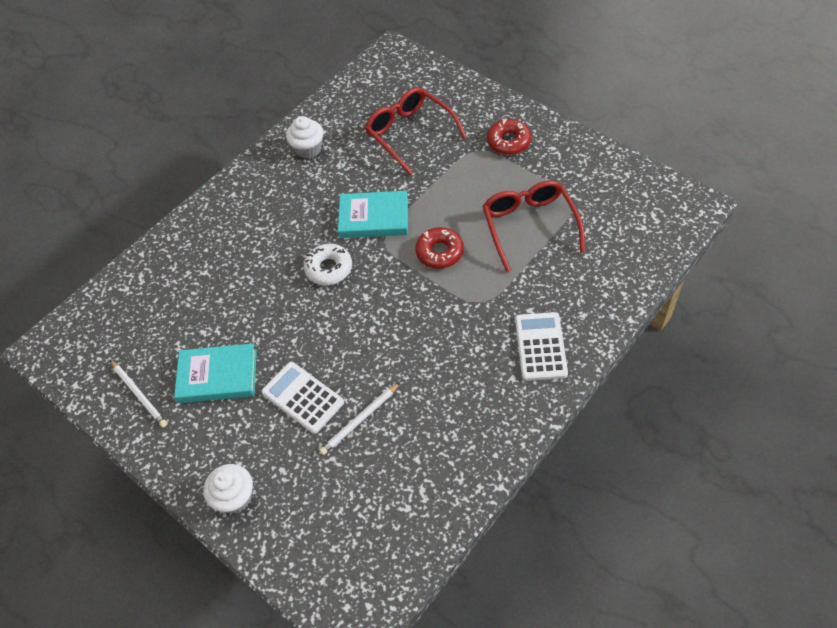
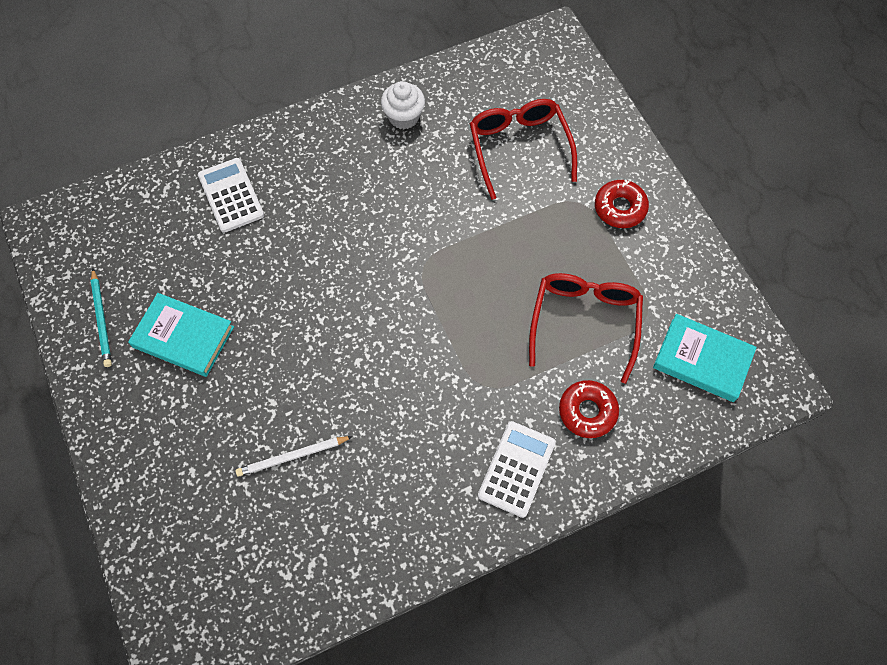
camera: 20 degrees right, 10 degrees up
white pencil [110,360,167,427] -> turquoise pencil [91,268,112,367]
white cupcake [203,464,253,514] -> none
white calculator [261,362,344,434] -> white calculator moved to [198,158,264,233]
white donut [304,244,352,285] -> none
turquoise book [338,191,408,238] -> turquoise book moved to [653,314,757,402]
red donut [415,227,464,269] -> red donut moved to [559,380,619,438]

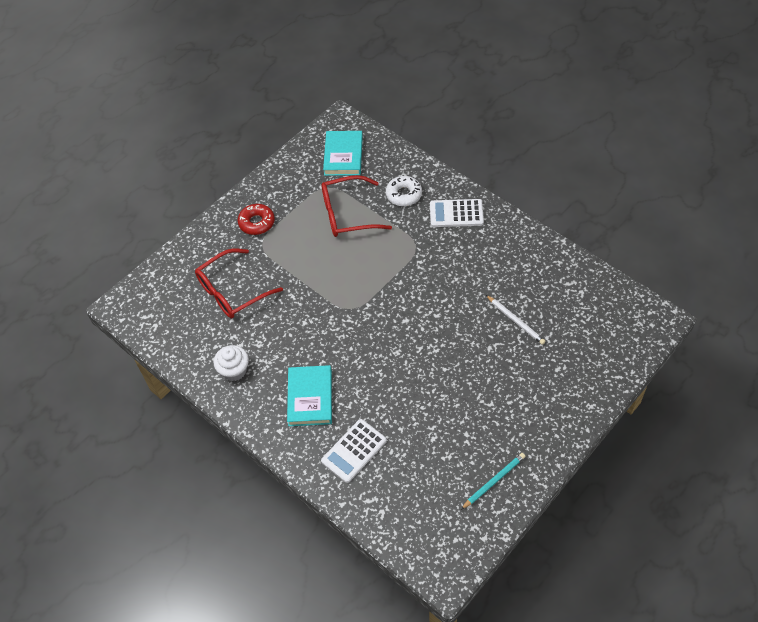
camera: 110 degrees left, 10 degrees down
turquoise book [128,293,234,377] -> turquoise book moved to [287,365,332,426]
red donut [559,380,619,438] -> white donut [386,176,422,206]

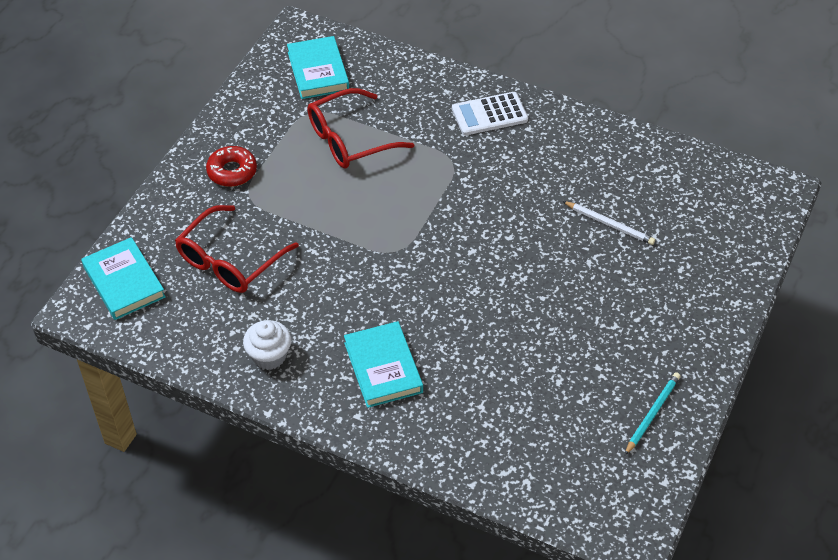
camera: 20 degrees left, 5 degrees down
white calculator [321,419,387,483] -> none
white donut [386,176,422,206] -> none
none -> turquoise book [81,237,166,320]

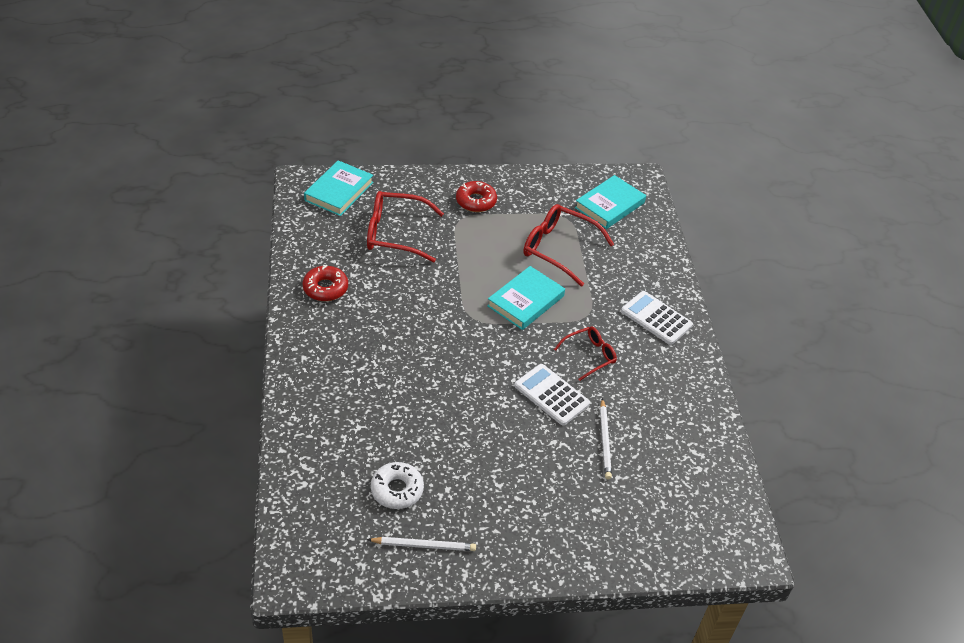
camera: 55 degrees right, 5 degrees down
white cupcake [243,320,291,370] -> red donut [303,265,348,301]
turquoise book [344,321,423,408] -> turquoise book moved to [487,266,565,330]
turquoise pencil [625,372,681,455] -> white pencil [367,537,476,551]
none -> white donut [371,462,424,509]
none -> white calculator [514,364,590,426]
none -> red glasses [554,327,617,381]

